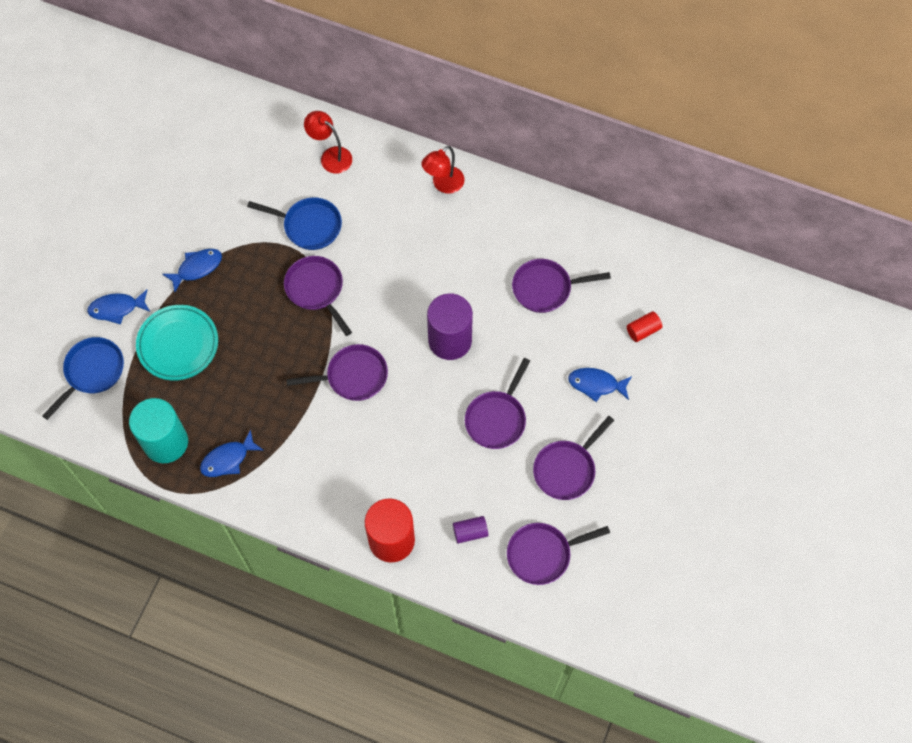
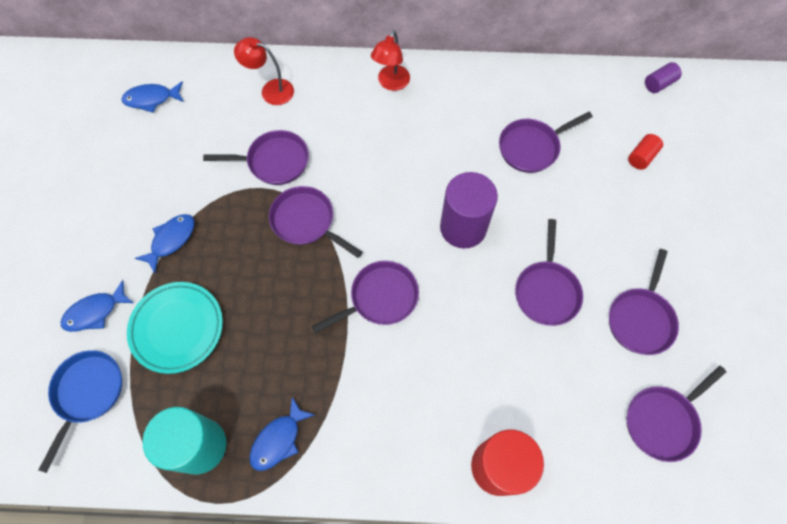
camera: 20 degrees left, 0 degrees up
blue pan [247,197,342,250] -> purple pan [203,130,309,185]
purple cylinder [453,516,488,544] -> purple cylinder moved to [645,62,682,93]
blue fish [568,368,632,402] -> blue fish moved to [121,81,184,113]

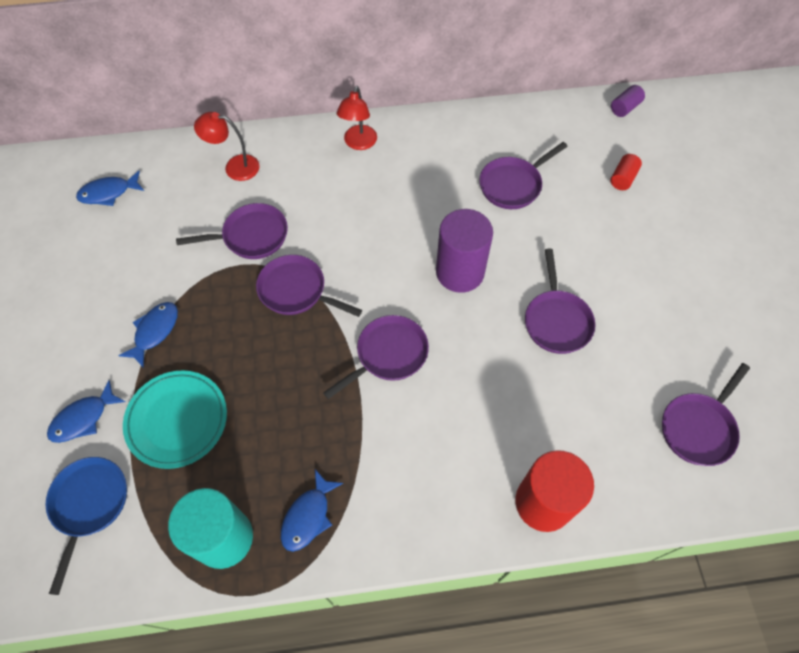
camera: 10 degrees left, 5 degrees down
purple pan [609,249,679,355] -> none

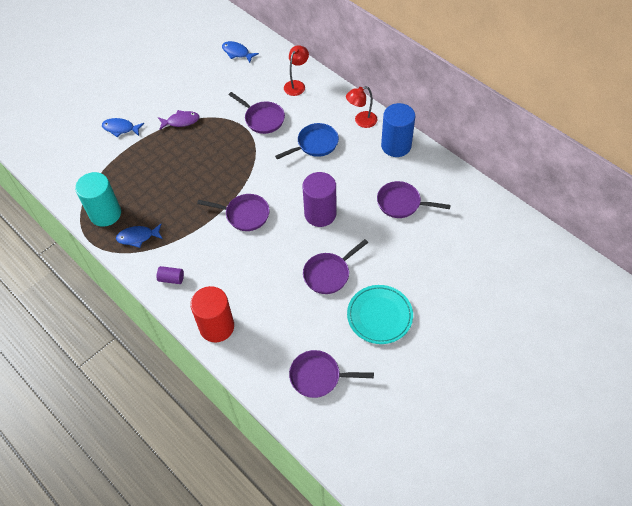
camera: 55 degrees right, 5 degrees down
blue pan [46,457,127,595] -> blue pan moved to [275,123,339,159]
blue fish [118,302,178,368] -> purple fish [158,110,200,130]
turquoise plate [123,370,227,469] -> turquoise plate moved to [347,285,413,344]
red lamp [194,112,260,181] -> red lamp turned 60 degrees clockwise [284,45,309,96]
purple pan [256,255,362,317] -> none
red cylinder [610,154,642,190] -> none
purple cylinder [611,85,645,117] -> purple cylinder moved to [157,266,184,284]
none -> blue cylinder [381,103,415,157]

